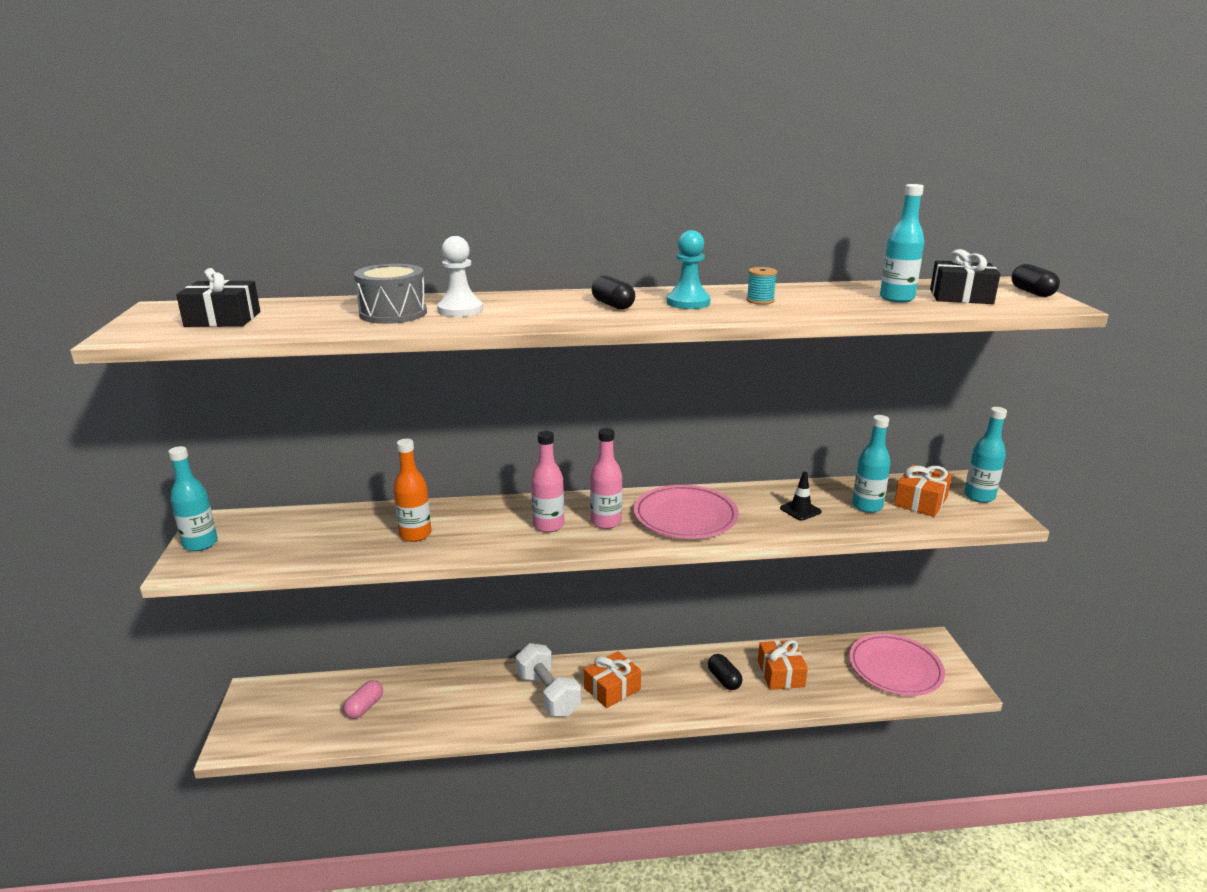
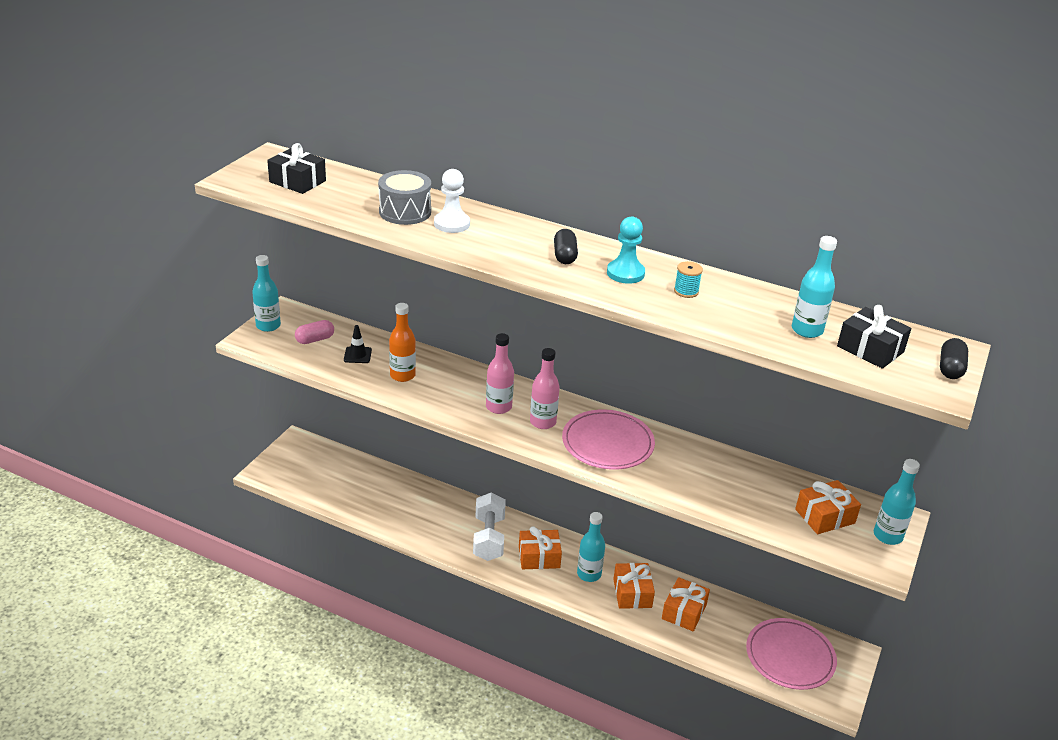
camera: 30 degrees right, 10 degrees up
pink capsule [343,680,383,719] -> pink capsule moved to [295,320,334,344]
black capsule [708,654,743,690] -> orange gift [613,563,655,609]
black traffic cone [780,472,821,521] -> black traffic cone moved to [344,325,372,363]
turquoise bottle [852,415,891,513] -> turquoise bottle moved to [577,512,605,582]

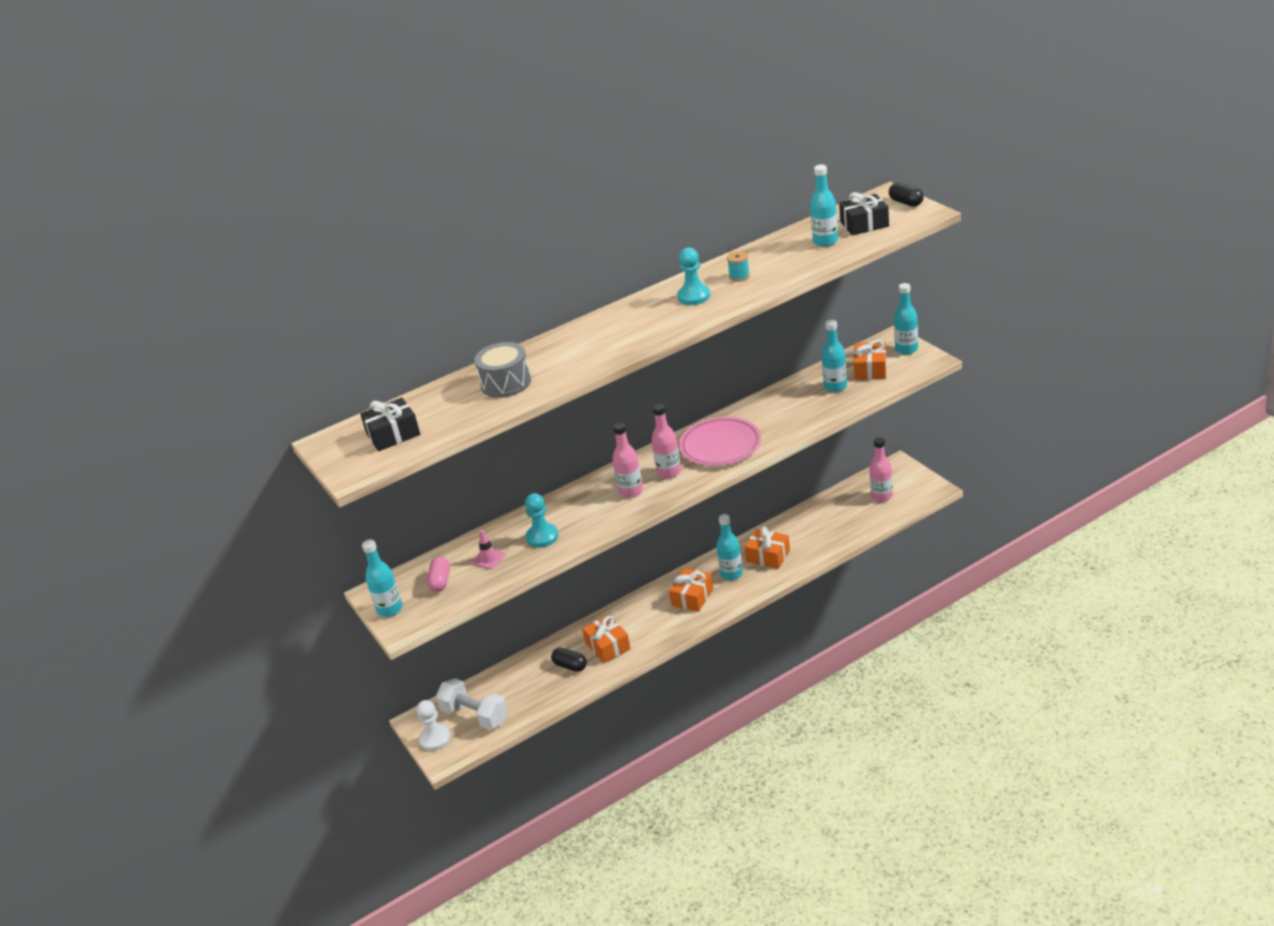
camera: 50 degrees left, 0 degrees up
black traffic cone [344,325,372,363] -> pink traffic cone [472,530,506,569]
orange bottle [389,303,416,382] -> turquoise pawn [525,493,558,548]
white pawn [434,169,470,233] -> white pawn moved to [416,700,451,751]
white dumbbell [473,492,506,561] -> white dumbbell moved to [436,678,508,730]
black capsule [554,229,578,264] -> black capsule moved to [551,648,587,672]
orange gift [662,577,710,631] -> orange gift moved to [582,615,631,663]
pink plate [746,618,837,690] -> pink bottle [869,437,893,502]
none -> turquoise bottle [821,320,847,392]

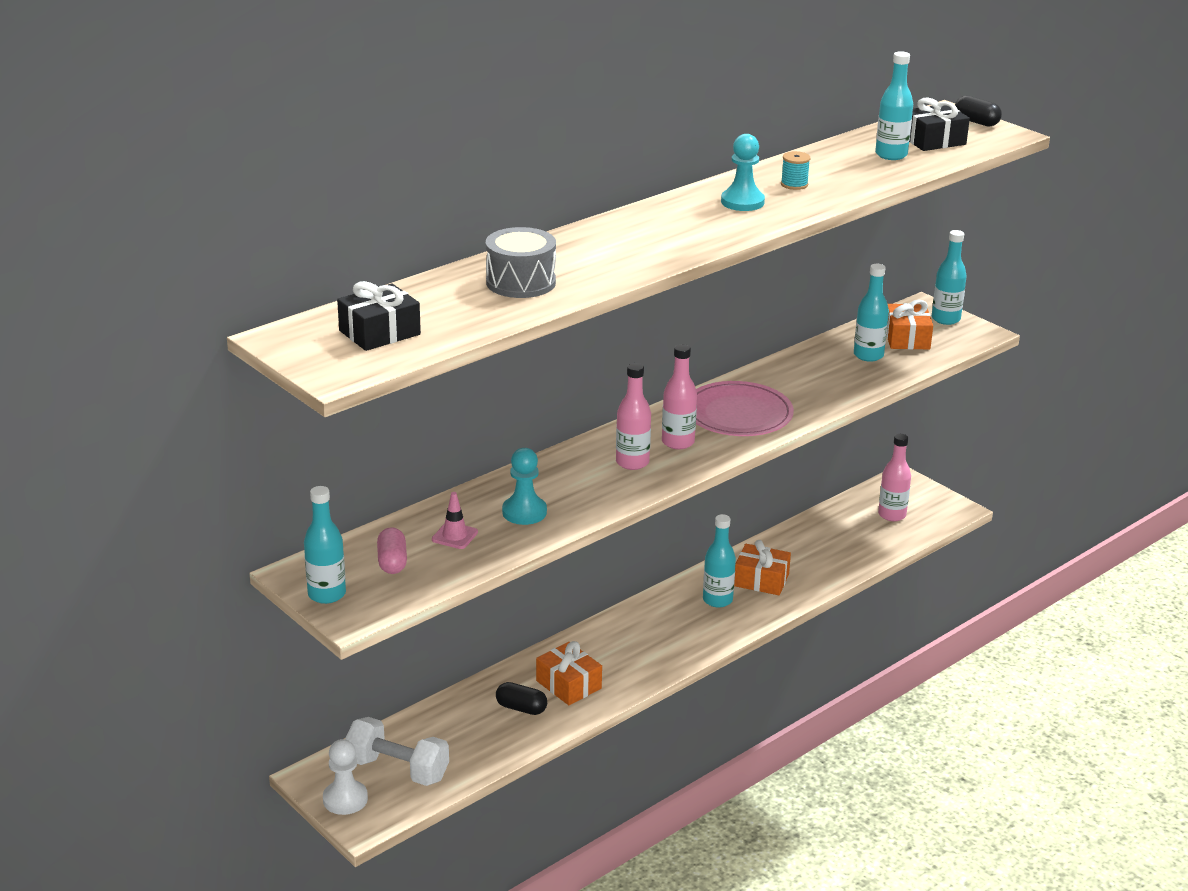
camera: 15 degrees left, 5 degrees down
orange gift [669,568,713,612] -> none

